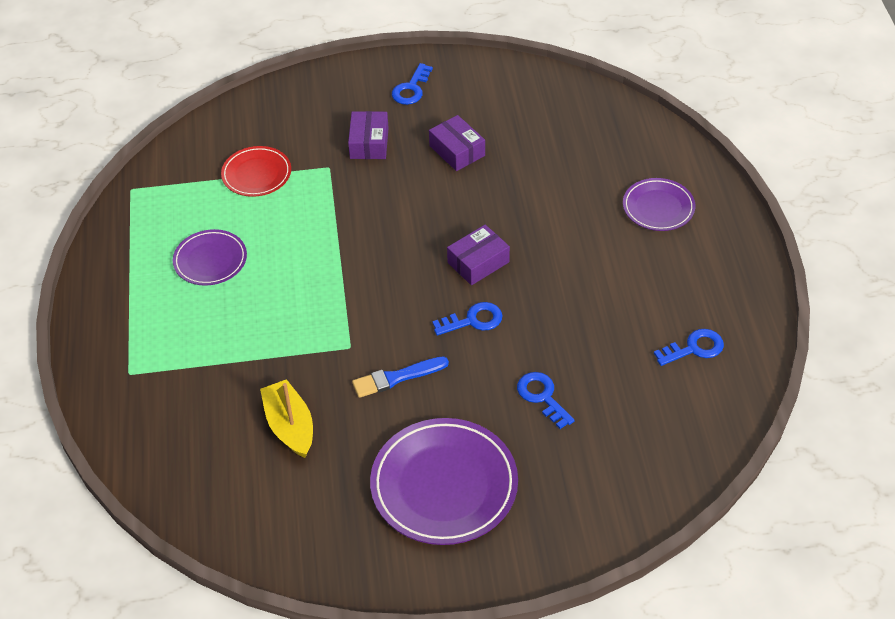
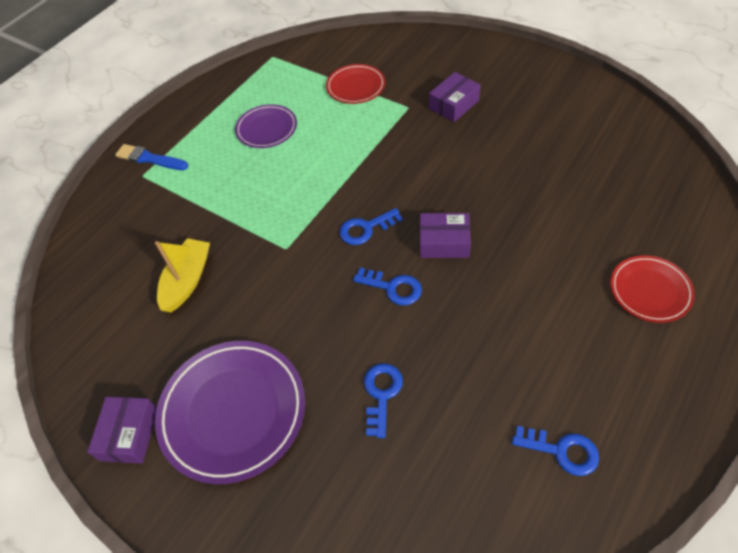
camera: 45 degrees right, 5 degrees up
blue brush [352,356,449,398] -> blue brush moved to [115,144,188,170]
blue key [392,63,433,105] -> blue key moved to [339,208,403,245]
purple box [429,115,485,171] -> purple box moved to [87,397,157,464]
purple plate [623,178,695,231] -> red plate [610,255,695,323]

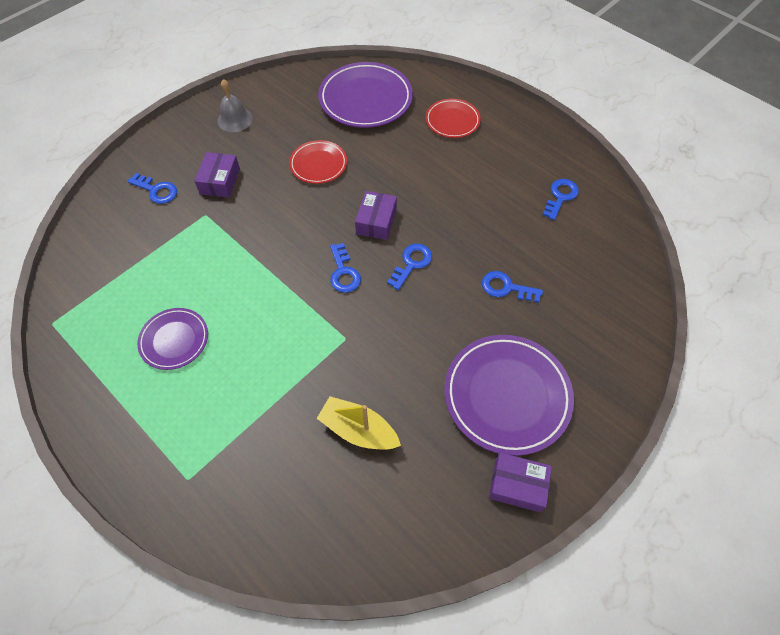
camera: 85 degrees left, 5 degrees up
blue brush [115,144,188,170] -> none
red plate [326,64,385,104] -> red plate moved to [289,140,347,184]
purple box [429,72,481,122] -> purple box turned 45 degrees clockwise [194,152,240,198]
none -> blue key [127,173,177,204]
none -> grey bell [218,79,253,132]
none -> purple plate [318,62,413,128]

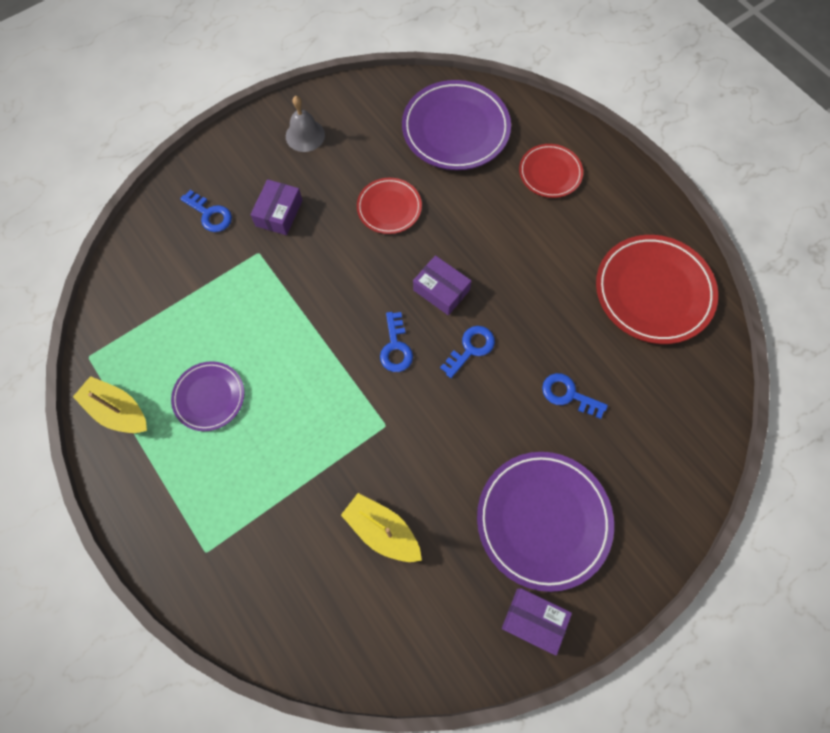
camera: 10 degrees right, 10 degrees up
purple box [355,191,397,240] -> purple box turned 75 degrees counterclockwise [413,255,471,315]
blue key [542,179,579,220] -> red plate [596,235,718,344]
none -> yellow boat [73,376,147,433]

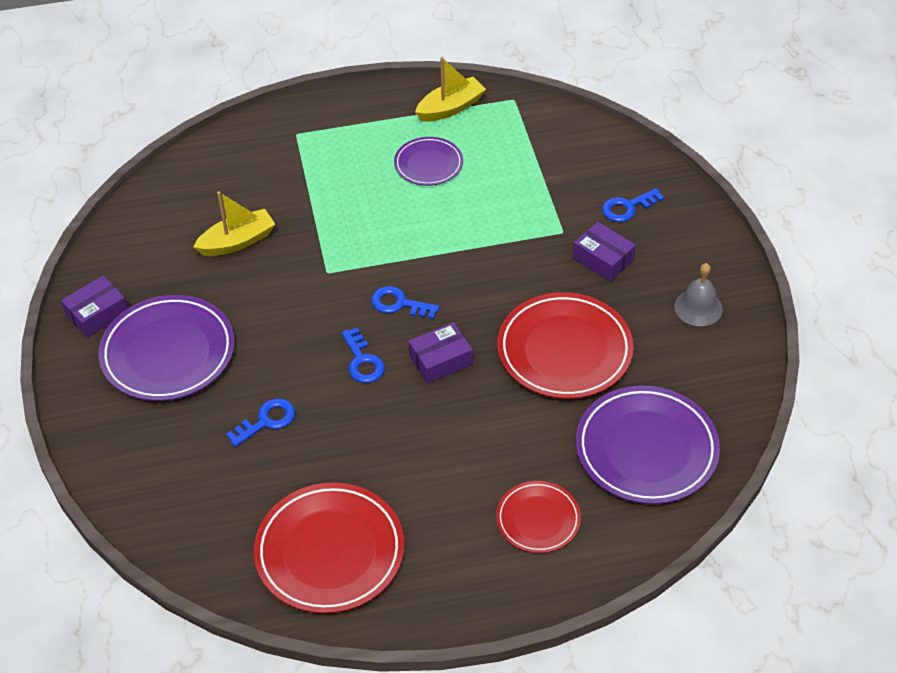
camera: 115 degrees right, 20 degrees down
red plate [357,178,422,234] -> red plate [497,292,634,399], size x1.75

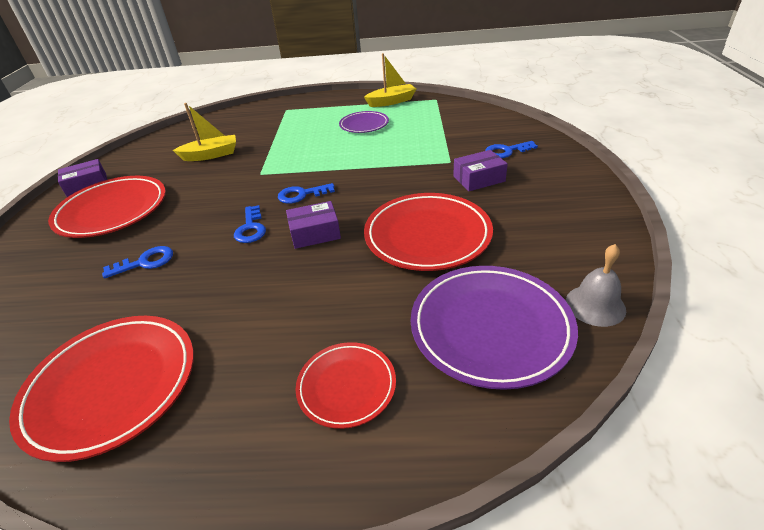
camera: 15 degrees right, 10 degrees down
purple plate [98,295,235,401] -> red plate [48,176,166,238]
blue key [371,286,440,319] -> blue key turned 45 degrees counterclockwise [278,183,335,204]
purple box [573,222,636,282] -> purple box turned 75 degrees counterclockwise [453,150,508,191]
grey bell [674,263,723,326] -> grey bell moved to [566,244,626,327]

